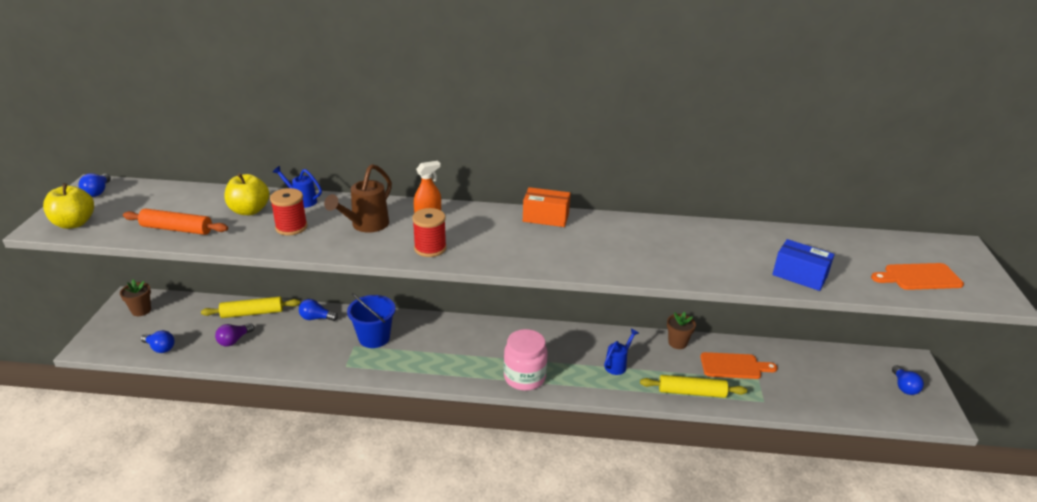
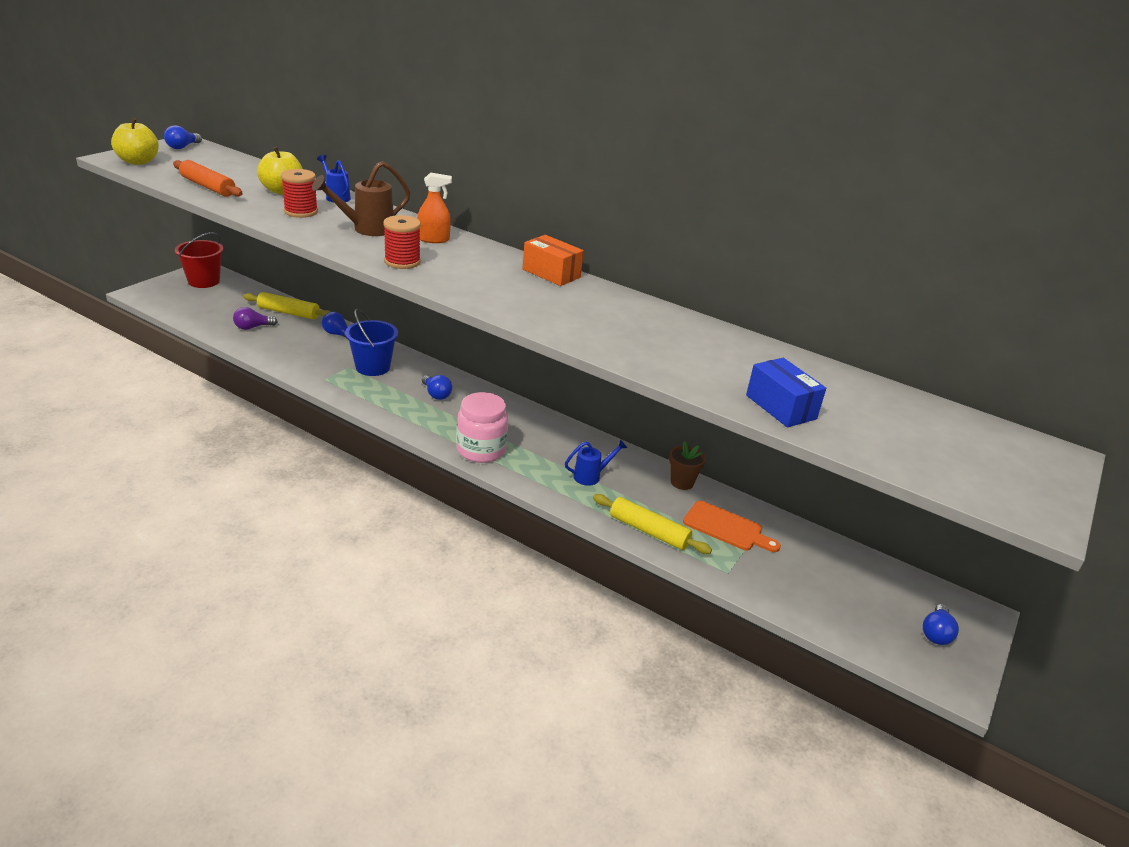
camera: 25 degrees right, 0 degrees up
brown flower pot [120,280,151,316] -> red bucket [175,232,224,288]
blue light bulb [141,330,175,353] -> blue light bulb moved to [422,375,452,400]
orange cutting board [871,263,964,290] -> none

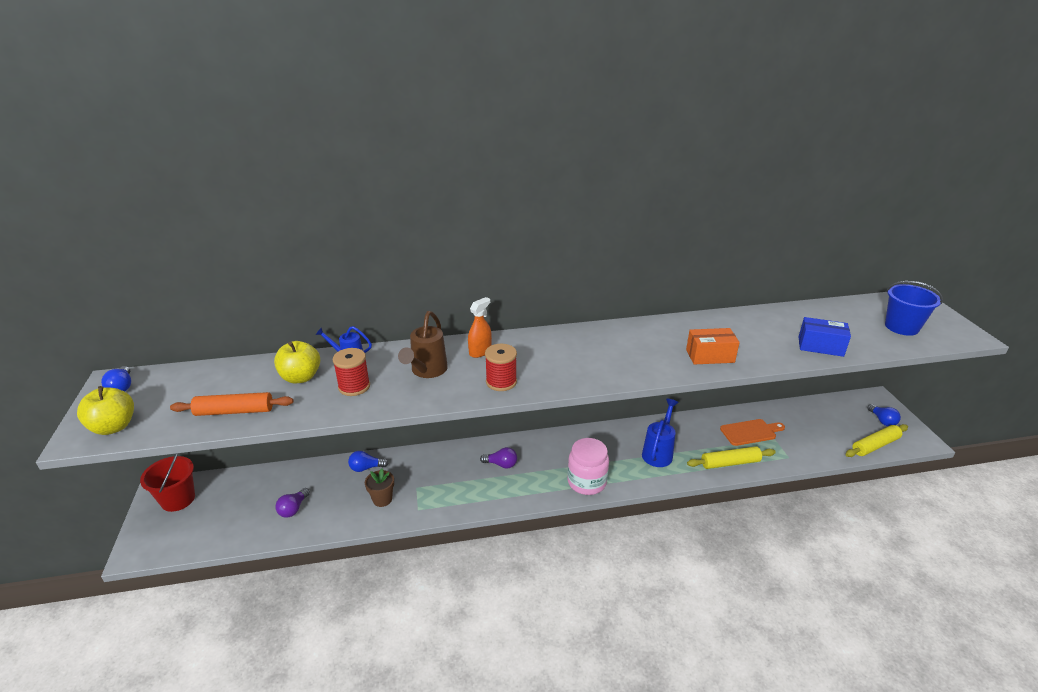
camera: 40 degrees left, 0 degrees up
yellow rolling pin [243,292,331,320] -> yellow rolling pin moved to [845,424,908,457]
blue bucket [345,309,398,376] -> blue bucket moved to [885,281,943,336]
blue light bulb [422,375,452,400] -> purple light bulb [480,447,517,469]
orange box [523,235,584,286] -> orange box moved to [686,328,740,364]
blue watering can [565,439,627,486] -> blue watering can [642,399,679,467], size x1.55
brown flower pot [669,441,706,490] -> brown flower pot moved to [365,468,394,507]

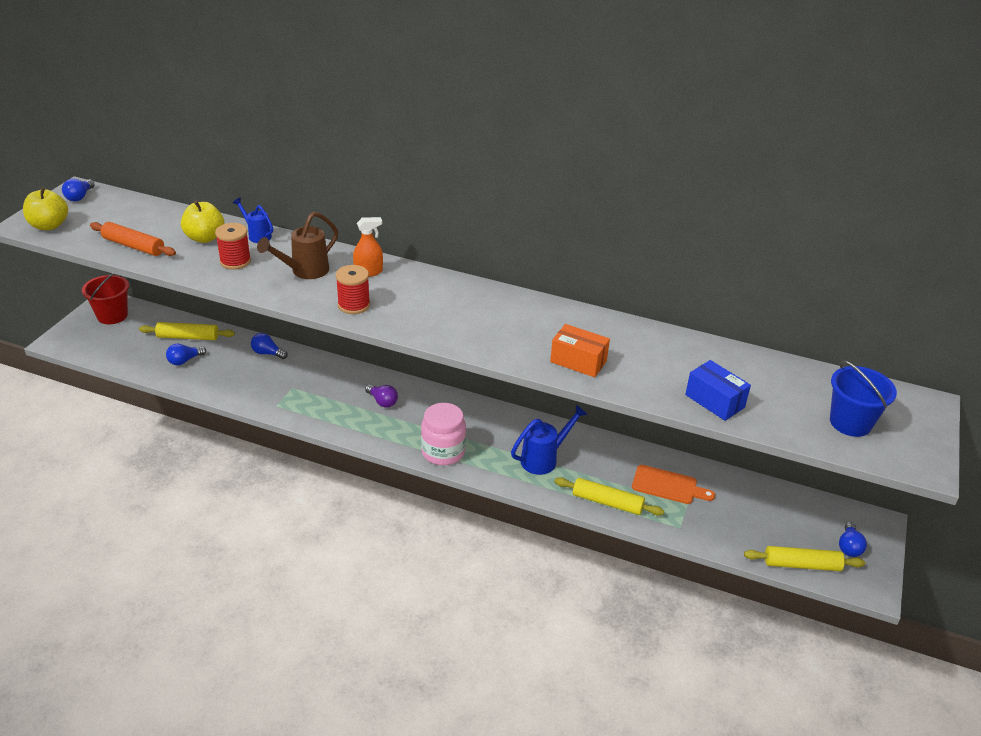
camera: 30 degrees right, 5 degrees up
purple light bulb [275,488,310,518] -> blue light bulb [166,344,206,365]
brown flower pot [365,468,394,507] -> none
none -> yellow rolling pin [139,322,235,340]

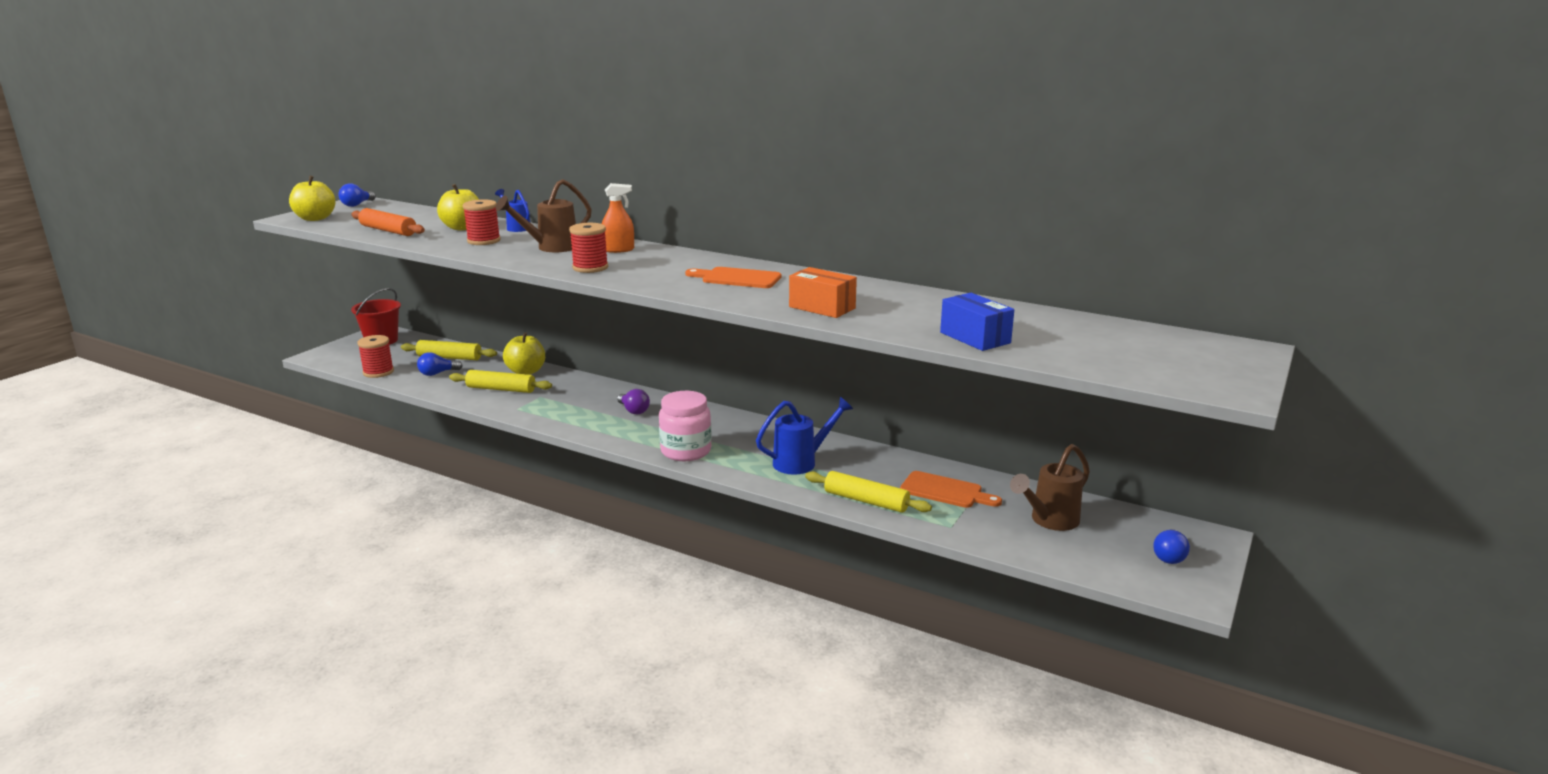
camera: 10 degrees right, 15 degrees down
blue light bulb [251,333,288,359] -> yellow apple [503,332,545,375]
yellow rolling pin [744,546,865,571] -> yellow rolling pin moved to [449,370,552,393]
blue bucket [830,360,897,437] -> none
none -> red spool [357,335,394,378]
none -> orange cutting board [685,267,781,288]
none -> brown watering can [1010,444,1090,531]

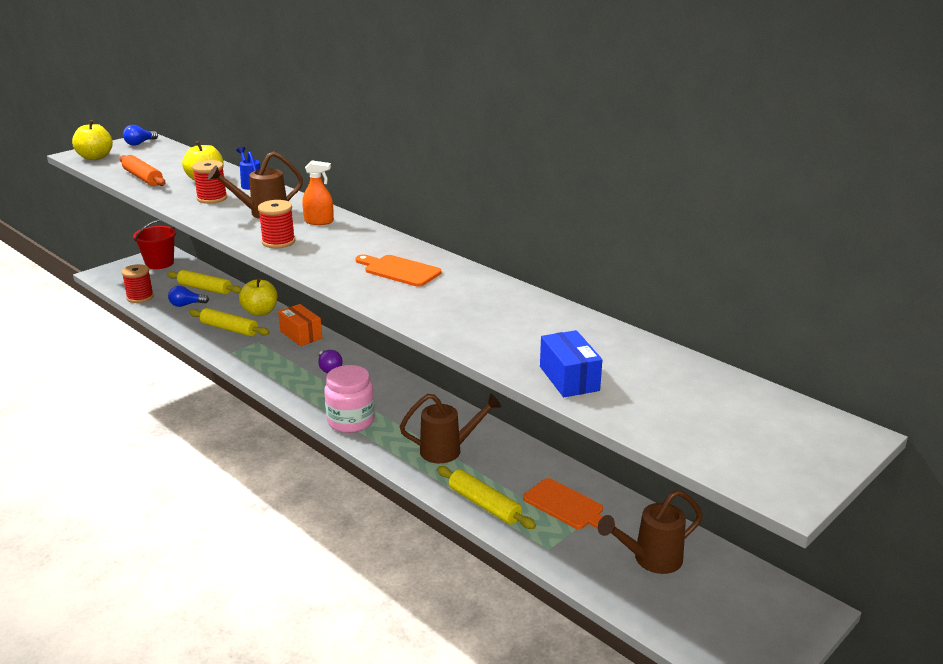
camera: 15 degrees right, 5 degrees up
blue watering can [756,397,853,475] -> brown watering can [400,393,502,463]
orange box [789,267,857,318] -> orange box moved to [278,304,322,346]
blue light bulb [1153,529,1190,564] -> none

